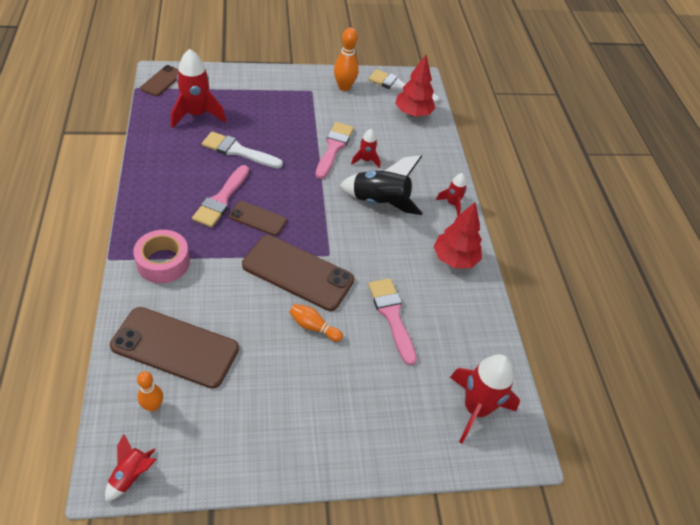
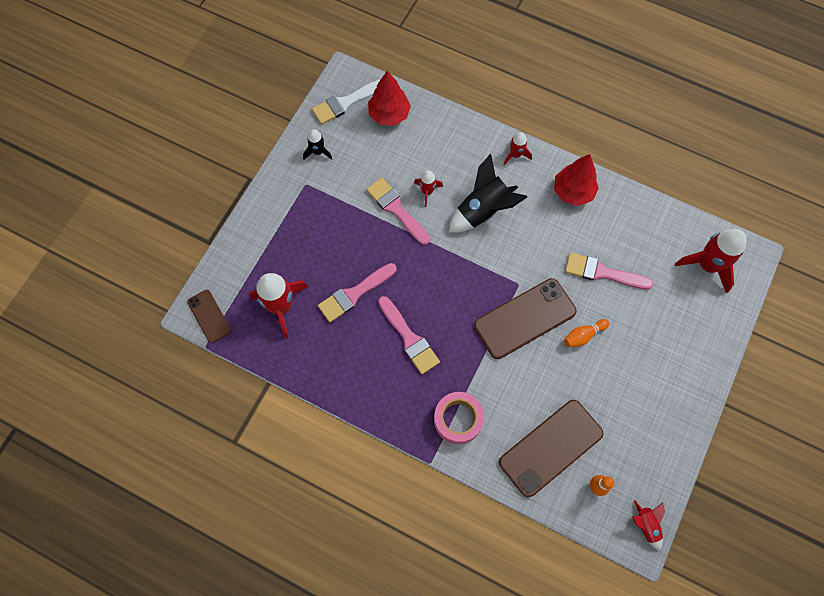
camera: 50 degrees left, 20 degrees up
white brush [202,131,283,168] -> pink brush [318,263,397,322]
brown phone [229,201,287,236] -> none
orange bowling pin [334,27,359,91] -> black rocket [303,129,332,160]

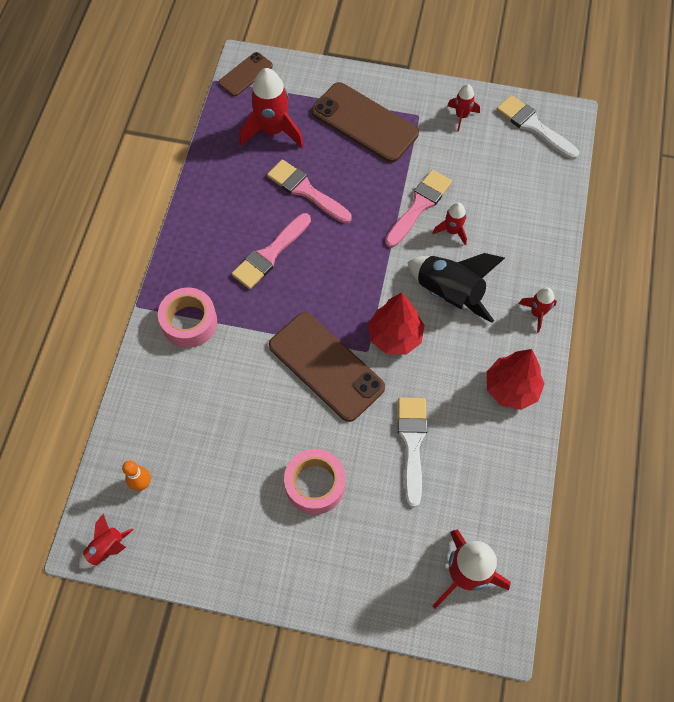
camera: 75 degrees right, 5 degrees down
black rocket [303,129,332,160] -> red rocket [447,84,480,131]
red tree [368,71,411,126] -> red tree moved to [368,292,425,355]
brown phone [499,400,604,497] -> brown phone moved to [312,82,419,163]
orange bowling pin [564,319,610,347] -> none
pink brush [565,253,653,289] -> white brush [398,397,428,507]
none -> pink tape [284,449,345,514]

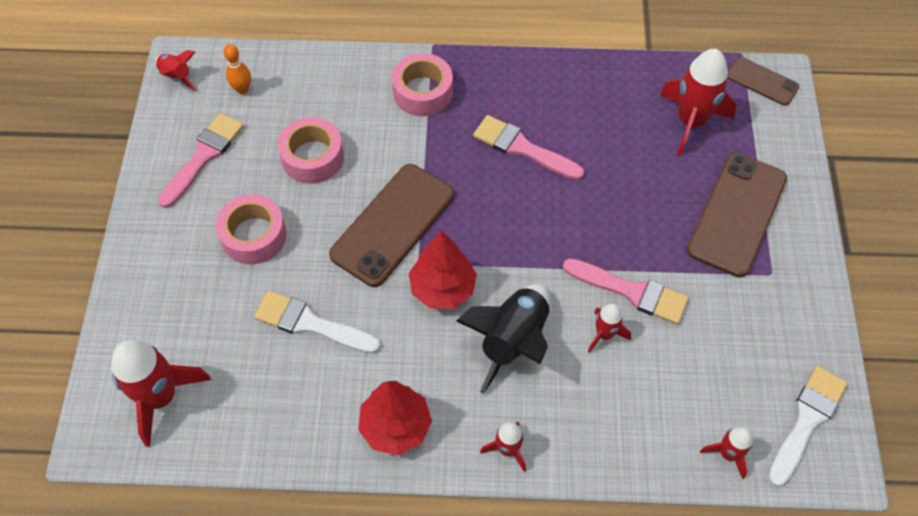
camera: 80 degrees right, 5 degrees down
pink brush [267,159,352,224] -> pink brush moved to [158,113,244,208]
white brush [398,397,428,507] -> white brush turned 150 degrees counterclockwise [254,291,381,354]
red rocket [447,84,480,131] -> red rocket moved to [700,427,753,479]
none -> pink tape [278,117,344,184]

